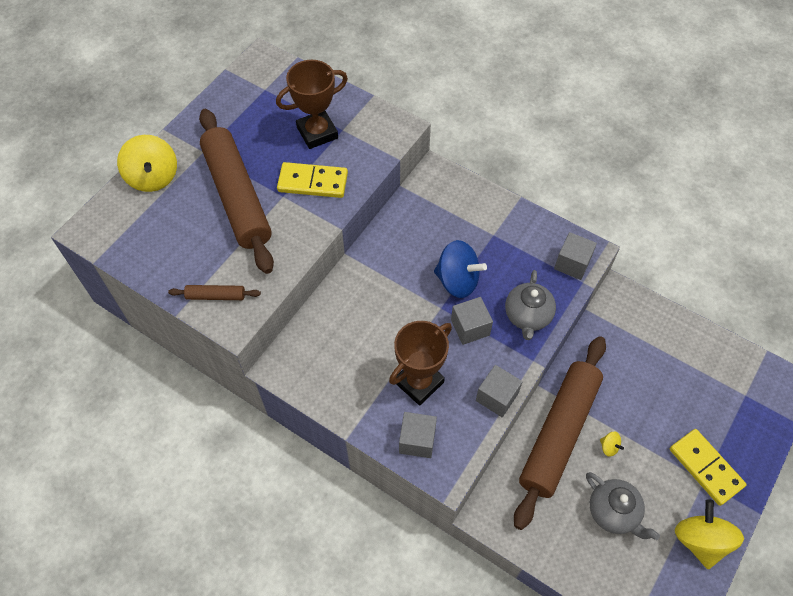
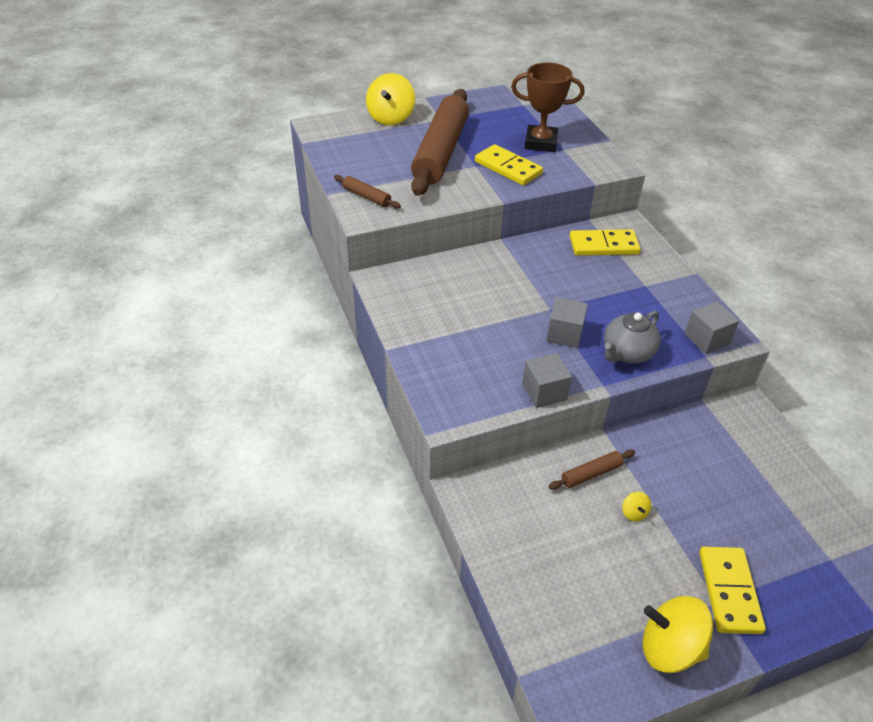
camera: 35 degrees right, 15 degrees down
brown trophy [389,321,452,406] -> none
grey cube [399,412,437,458] -> none
blue spinning top [434,240,487,298] -> none
brown rolling pin [514,336,606,530] -> brown rolling pin [548,450,635,490], size x0.40
grey teapot [586,472,660,540] -> none
yellow spinning top [675,499,744,569] -> yellow spinning top turned 105 degrees counterclockwise [642,596,713,673]
none -> yellow domino [570,229,641,256]

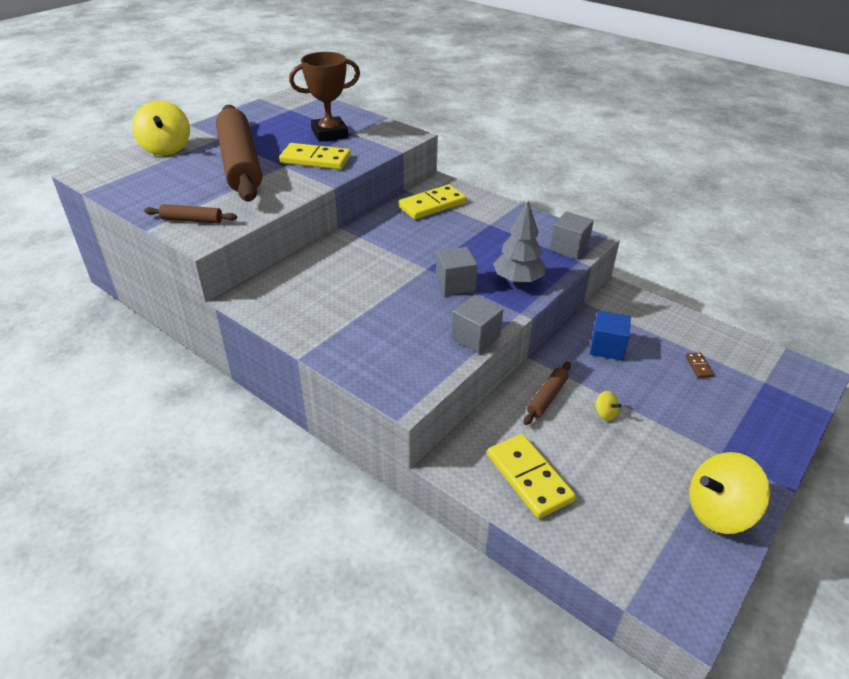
camera: 30 degrees left, 5 degrees down
grey teapot [604,311,661,363] -> grey tree [493,201,546,284]
yellow domino [699,547,766,634] -> yellow domino moved to [487,434,576,519]
none -> blue cube [590,311,631,361]
none -> brown domino [685,353,714,378]

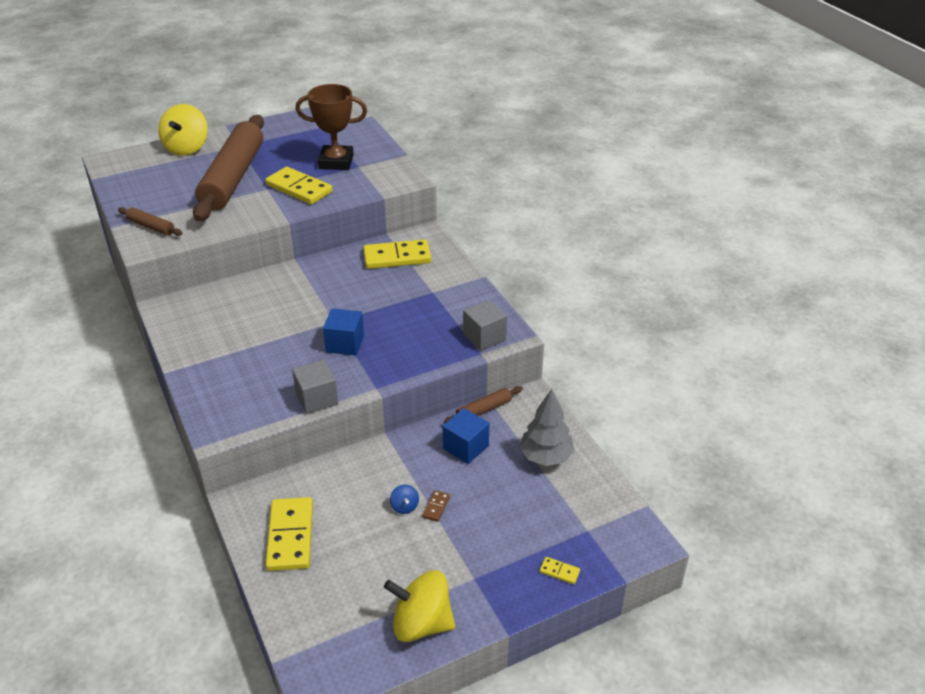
camera: 25 degrees right, 0 degrees up
grey cube [436,247,477,296] -> blue cube [323,308,364,356]
grey tree [493,201,546,284] -> grey tree moved to [519,389,575,466]
brown rolling pin [524,362,571,425] -> brown rolling pin moved to [444,386,523,424]
yellow spinning top [595,391,622,421] -> blue spinning top [390,484,419,514]
brown domino [685,353,714,378] -> brown domino moved to [422,490,450,522]
none -> yellow domino [540,557,580,584]

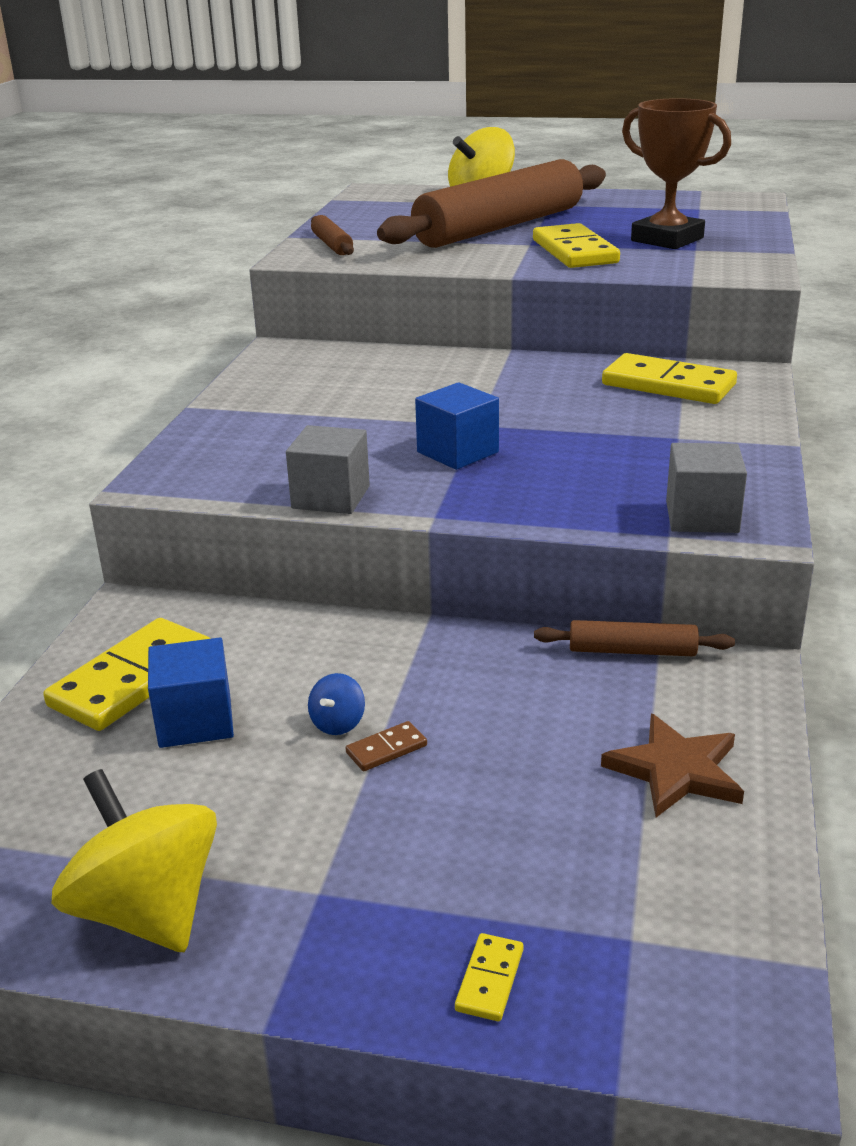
camera: 40 degrees right, 10 degrees down
blue cube [443,408,489,464] -> blue cube moved to [148,637,234,748]
grey tree [519,389,575,466] -> brown star [601,714,744,817]
yellow domino [540,557,580,584] -> yellow domino turned 45 degrees clockwise [455,933,523,1021]

